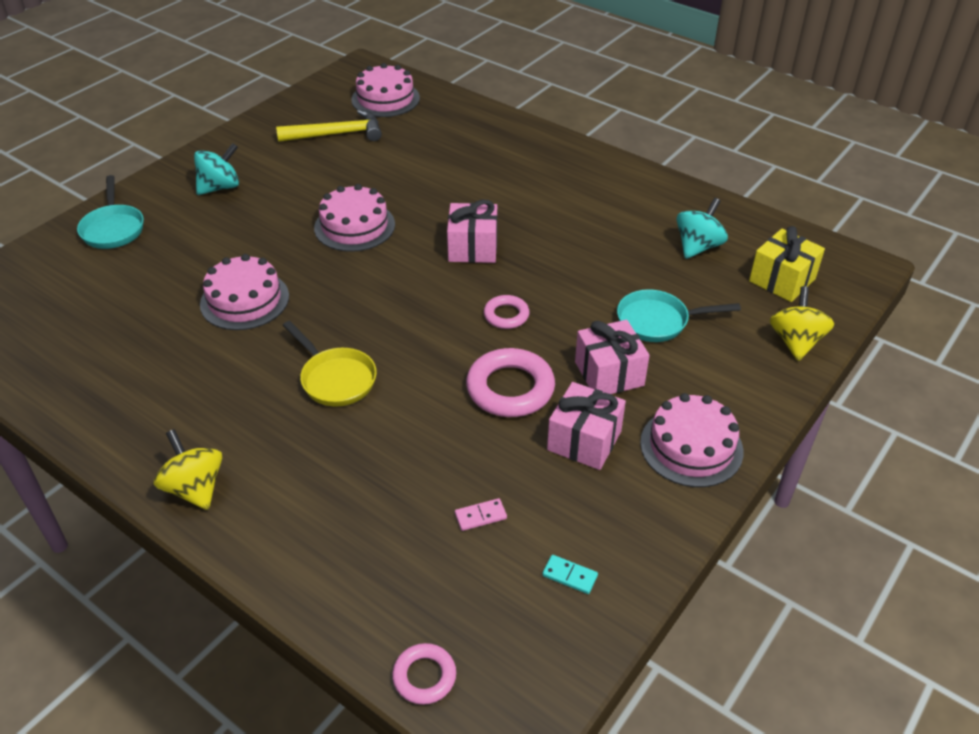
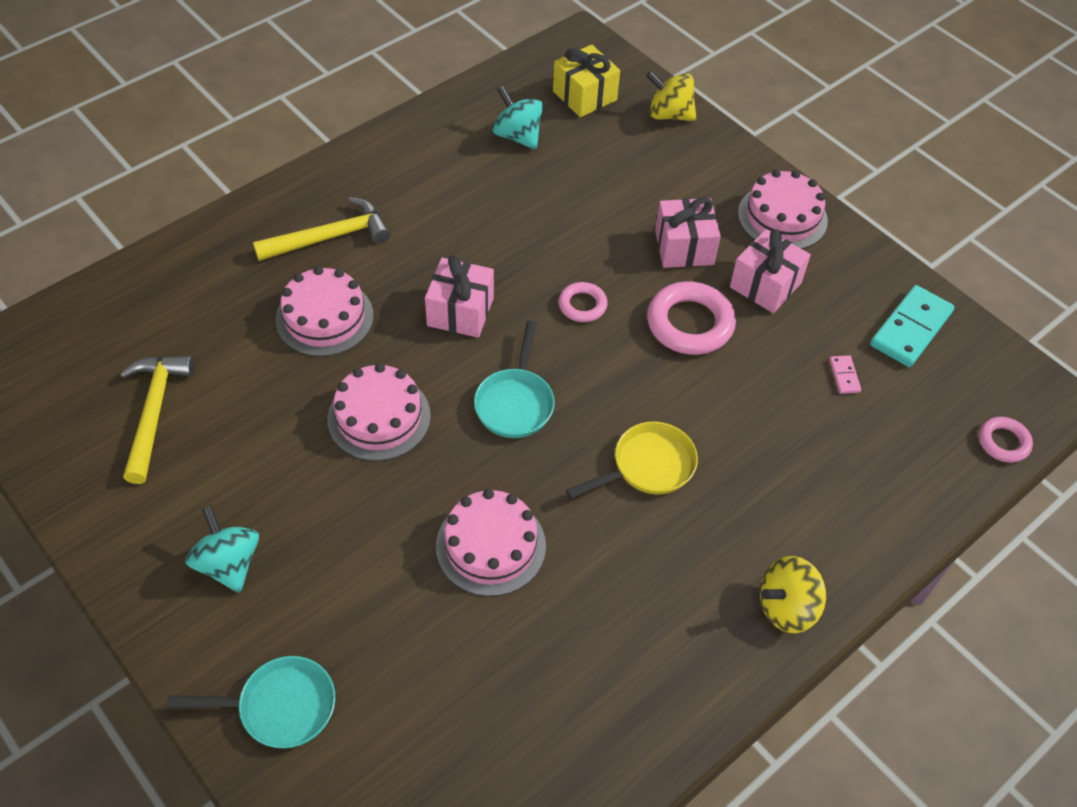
camera: 80 degrees left, 10 degrees up
pink cake [351,63,420,117] -> pink cake moved to [276,266,374,357]
turquoise domino [542,555,598,594] -> turquoise domino [870,285,954,367], size x2.19
turquoise pan [617,289,741,342] -> turquoise pan moved to [474,321,555,438]
none -> yellow hammer [253,197,390,261]

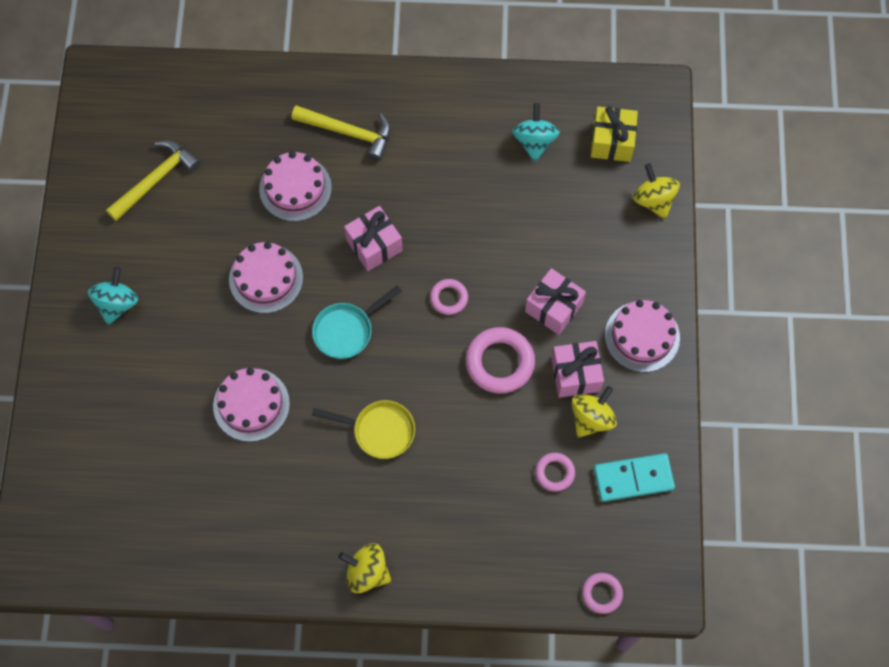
camera: 45 degrees right, 15 degrees up
turquoise pan [166,656,335,749] -> none
pink domino [829,355,861,394] -> pink ring [535,453,575,491]
none -> yellow spinning top [572,386,617,438]

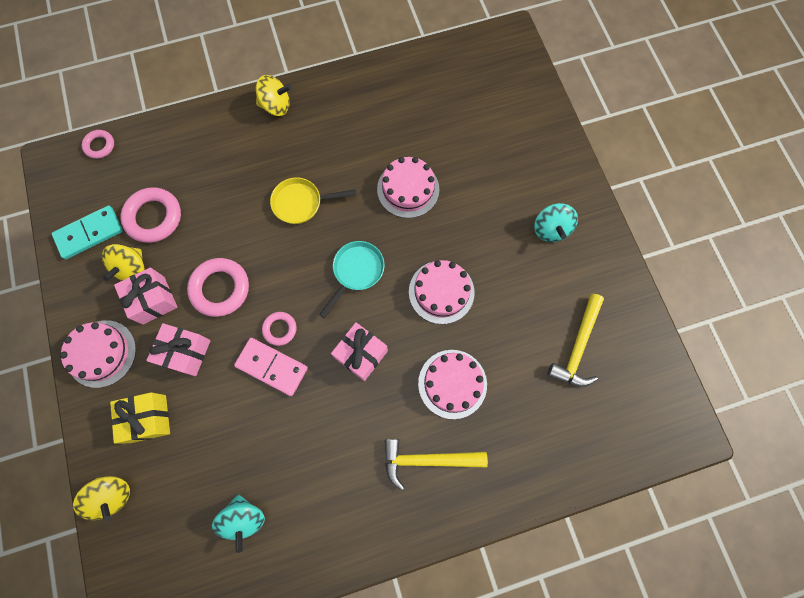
camera: 160 degrees right, 5 degrees up
pink ring [535,453,575,491] -> pink ring [121,187,181,243], size x1.79
yellow gift [591,106,638,162] -> yellow gift moved to [110,392,170,444]
none -> pink domino [234,338,308,396]

